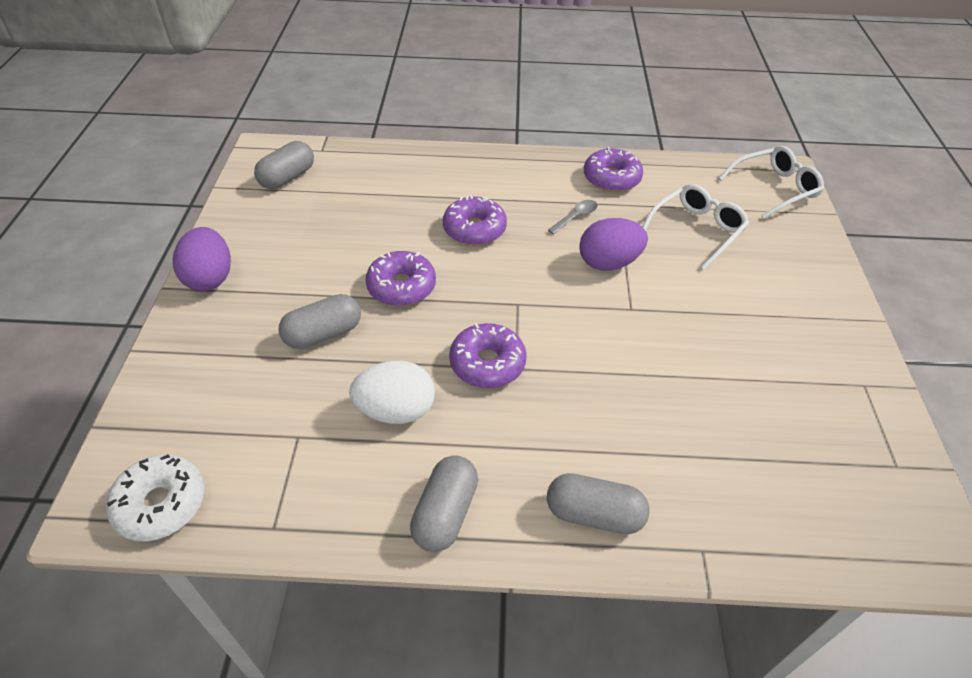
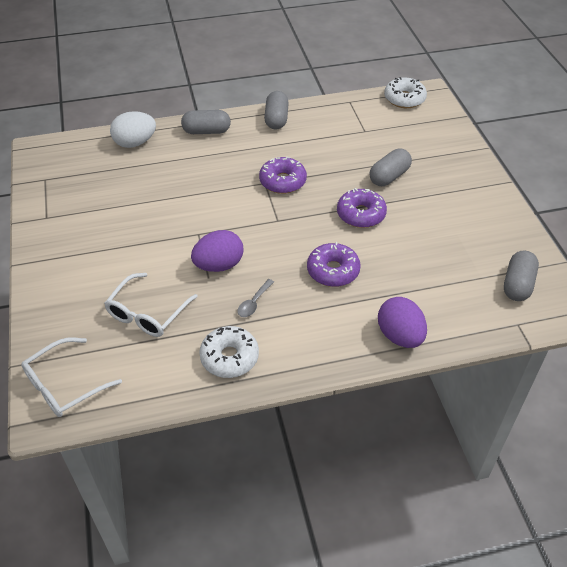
camera: 165 degrees right, 0 degrees up
purple egg [173,227,231,291] -> purple egg moved to [378,297,427,348]
white egg [349,361,435,424] -> white egg moved to [110,111,156,148]
purple donut [584,146,643,192] -> white donut [199,326,259,378]

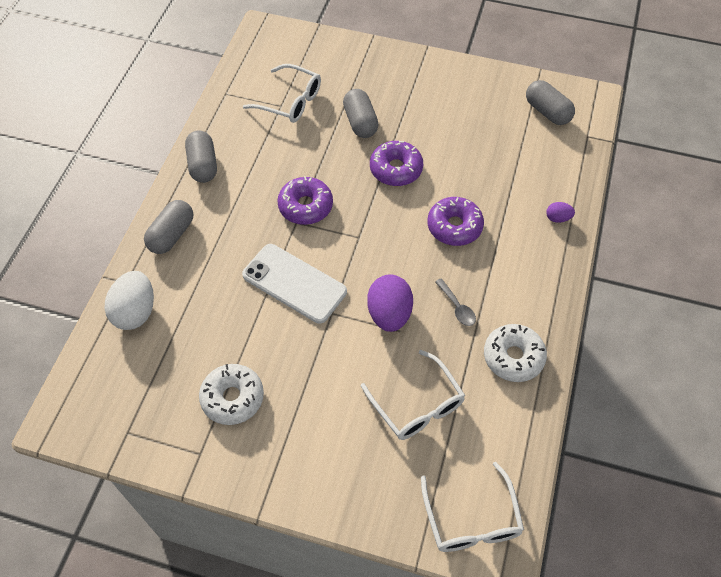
camera: 60 degrees left, 10 degrees up
grey capsule [264,91,289,130] -> grey capsule turned 45 degrees clockwise [185,131,217,183]
purple egg [378,297,427,348] -> purple egg [546,202,575,223], size x0.49
white donut [384,77,427,108] -> white donut moved to [199,364,264,425]
none -> white phone [242,244,347,323]
none -> white glasses [243,64,321,123]

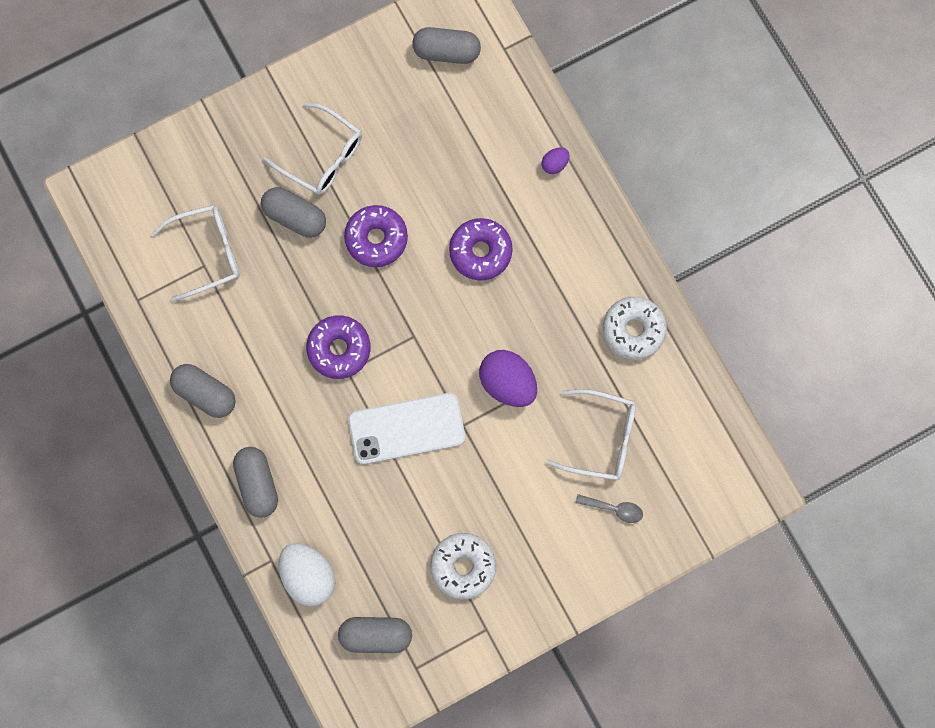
camera: 45 degrees left, 20 degrees up
white glasses [421,462,524,552] -> white glasses moved to [263,103,362,195]
grey spoon [435,278,476,326] -> grey spoon moved to [576,494,643,523]
none -> grey capsule [338,617,412,653]

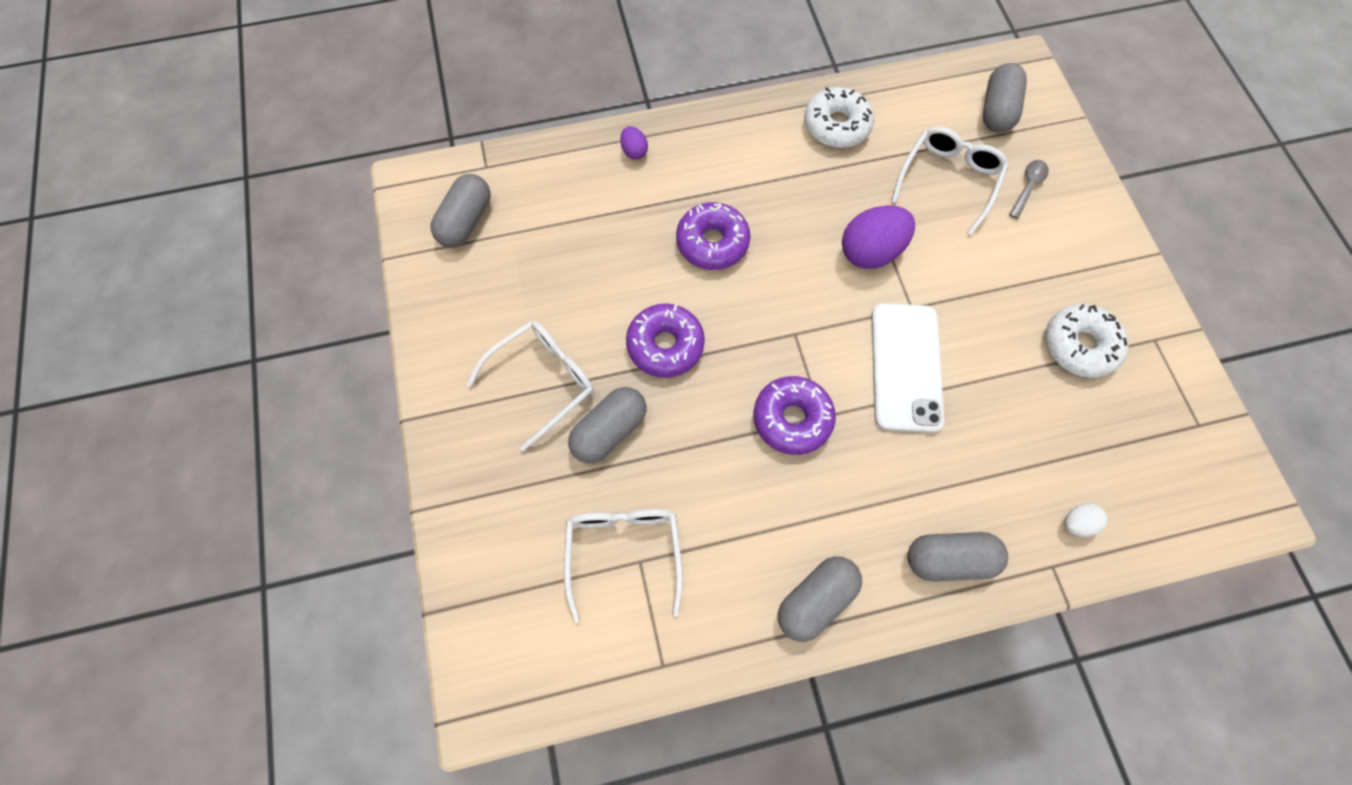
camera: 75 degrees left, 10 degrees down
white egg [279,543,335,606] -> white egg [1065,503,1107,537], size x0.49
grey capsule [338,617,412,653] -> grey capsule moved to [983,63,1027,133]

